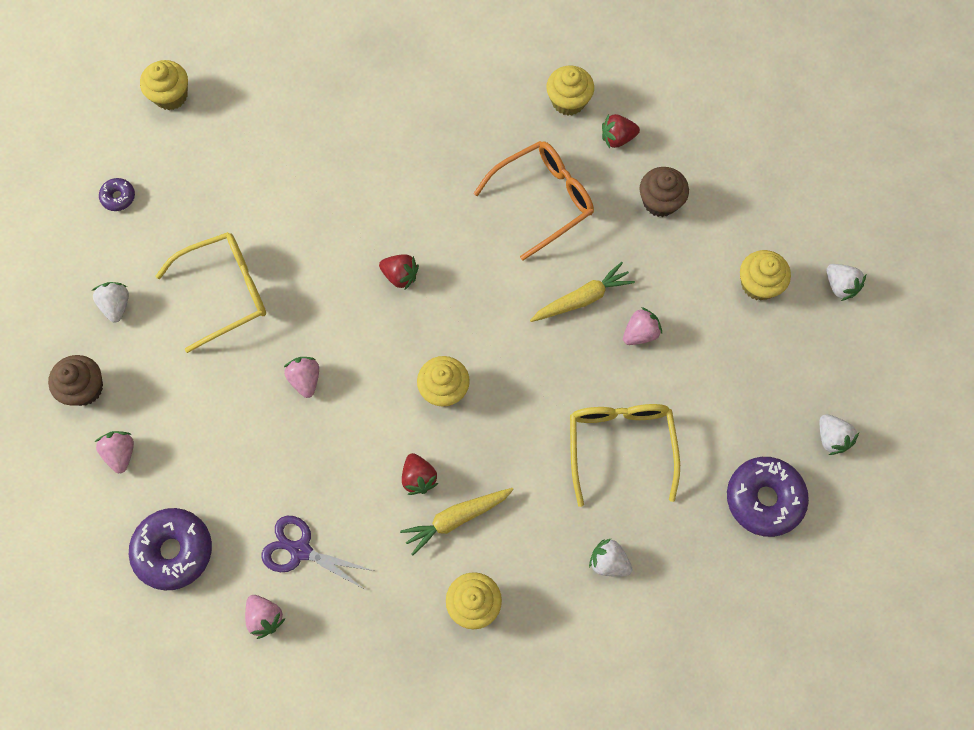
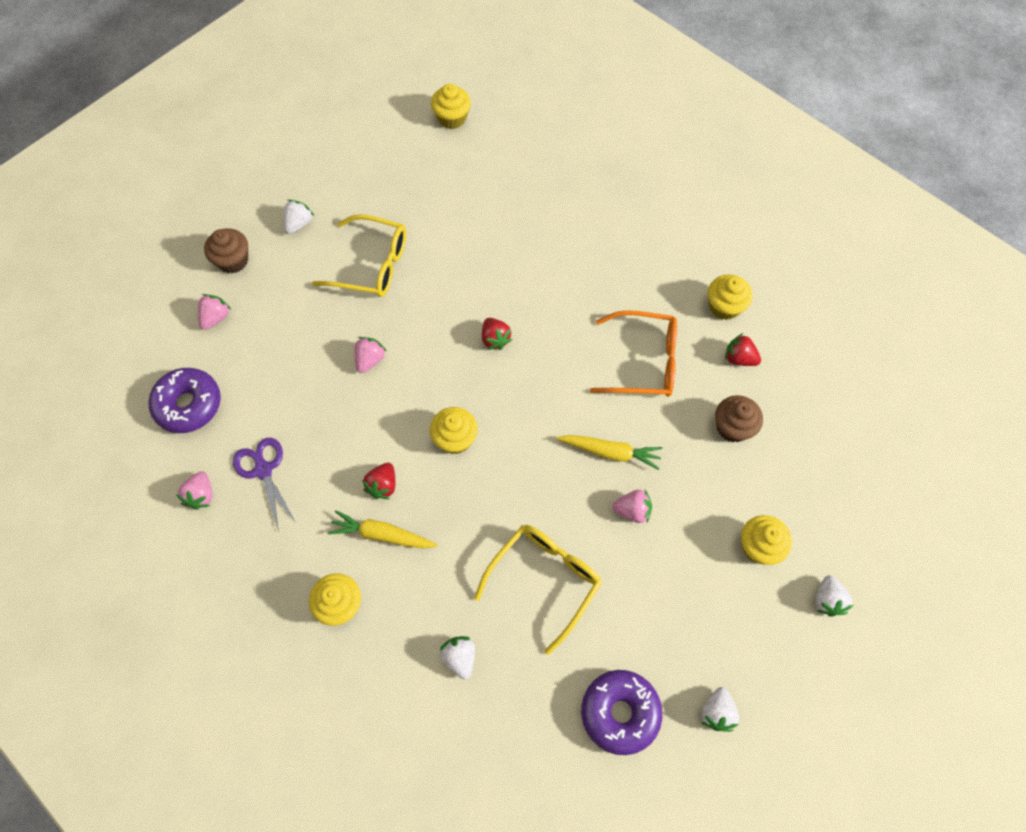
camera: 40 degrees right, 5 degrees down
purple donut [99,178,135,211] -> none

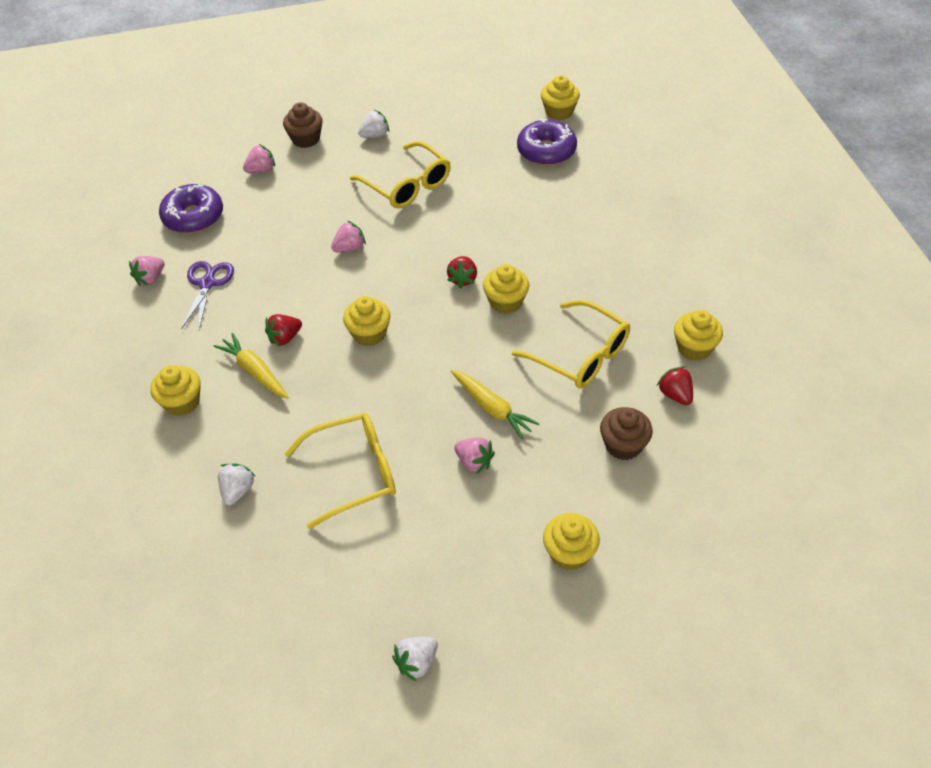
camera: 35 degrees right, 15 degrees down
purple donut [581,670,662,755] -> purple donut moved to [517,118,577,166]
orange glasses [590,310,677,397] -> yellow glasses [512,300,630,389]
white strawberry [815,575,853,617] -> none
none -> yellow cupcake [483,264,529,314]

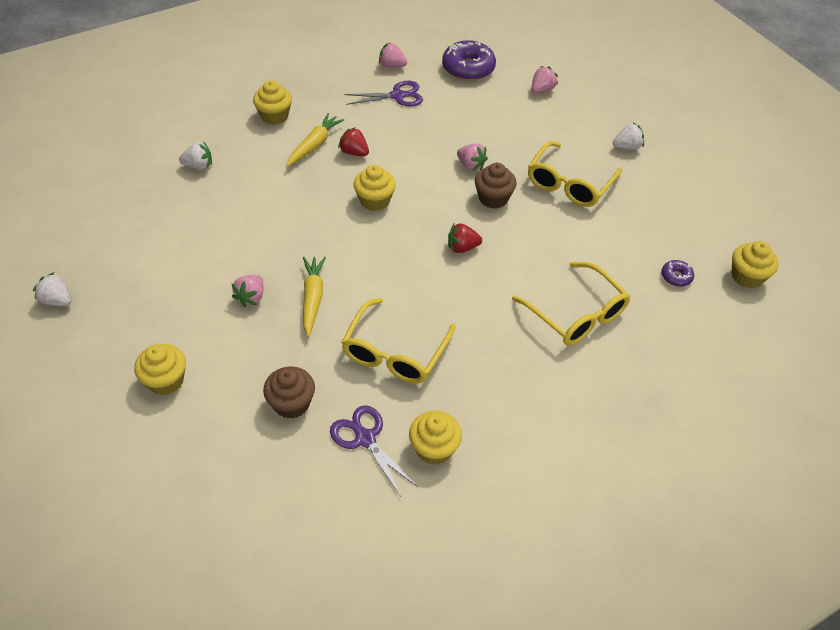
camera: 70 degrees right, 0 degrees up
pink strawberry [243,144,275,173] -> pink strawberry turned 90 degrees counterclockwise [531,66,558,93]
brown cupcake [283,102,323,148] -> brown cupcake moved to [475,163,516,209]
yellow glasses [285,413,396,529] -> yellow glasses moved to [512,262,630,345]
white strawberry [358,110,389,138] -> white strawberry turned 60 degrees counterclockwise [613,123,644,150]
yellow carrot [451,370,540,439] -> yellow carrot turned 150 degrees clockwise [303,257,326,337]
yellow cupcake [483,264,529,314] -> none
purple donut [517,118,577,166] -> purple donut [661,260,694,287], size x0.48
red strawberry [657,366,693,405] -> purple scissors [330,405,418,497]

